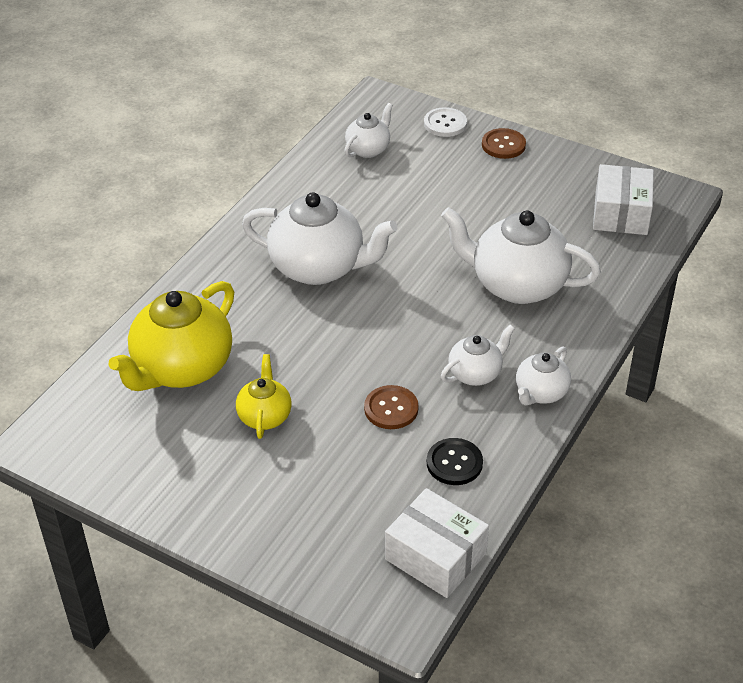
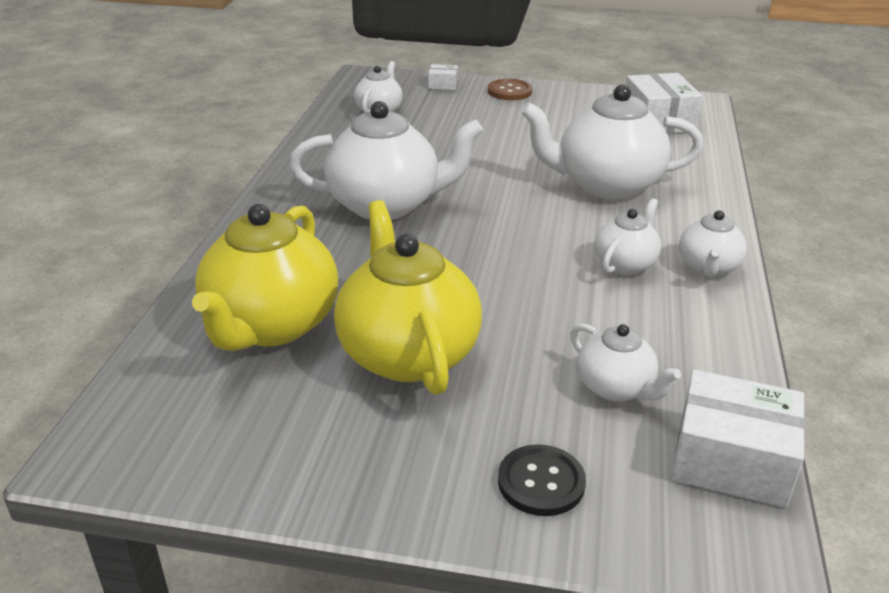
camera: 20 degrees left, 10 degrees down
yellow teapot [236,354,292,439] -> yellow teapot [334,200,482,395], size x1.91
brown button [364,385,419,429] -> none
white button [424,107,467,137] -> white box [428,64,458,90]
black button [427,438,483,485] -> black button moved to [498,444,586,516]
none -> white teapot [570,324,681,402]

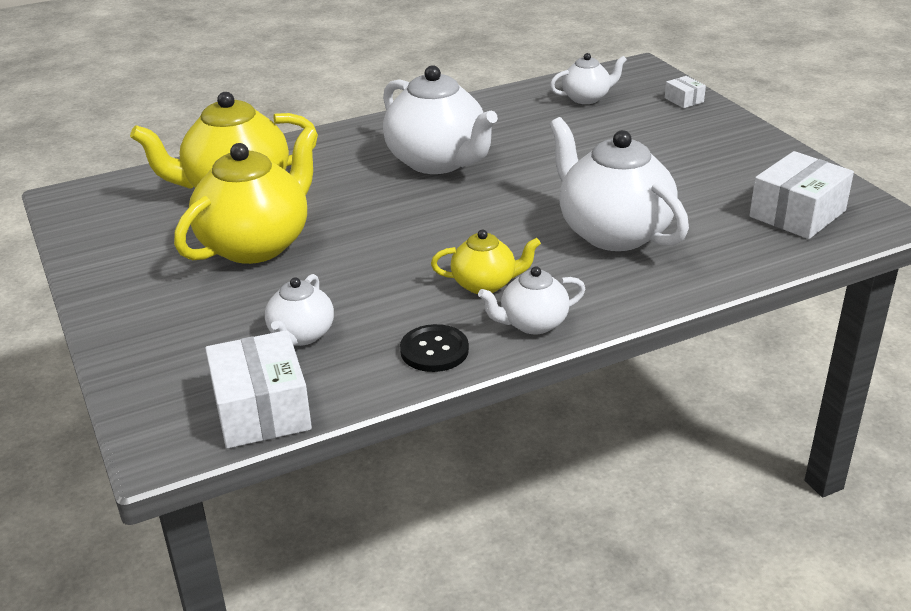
camera: 55 degrees right, 0 degrees up
brown button [488,79,533,100] -> none
black button [498,444,586,516] -> black button moved to [400,324,469,372]
white teapot [595,198,661,275] -> yellow teapot [431,230,541,294]

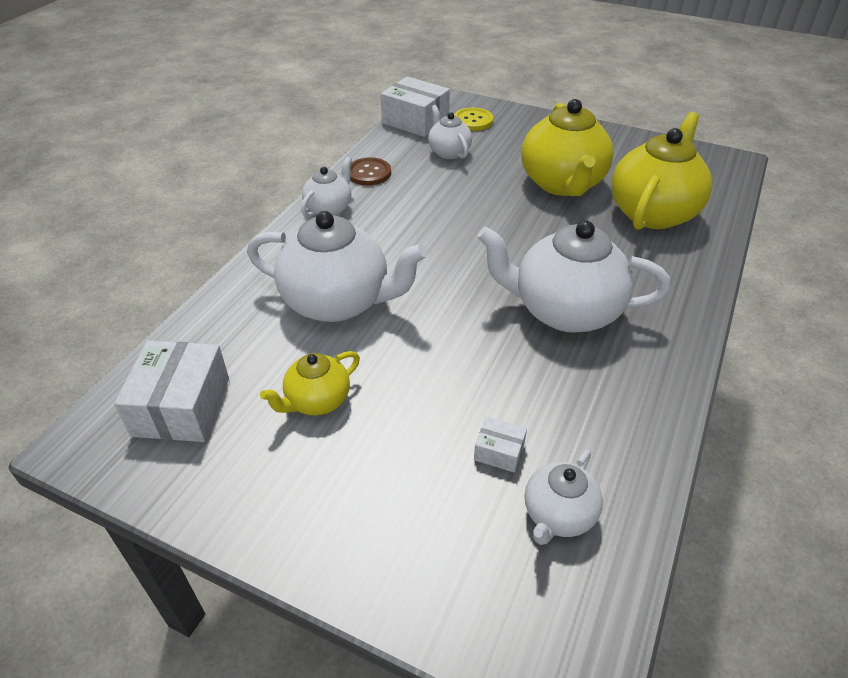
camera: 140 degrees right, 10 degrees up
black button [400,324,469,372] -> brown button [350,157,391,185]
yellow teapot [431,230,541,294] -> yellow teapot moved to [260,351,360,416]
white box [665,76,706,108] -> white box moved to [474,416,527,473]
none -> yellow button [454,107,493,131]

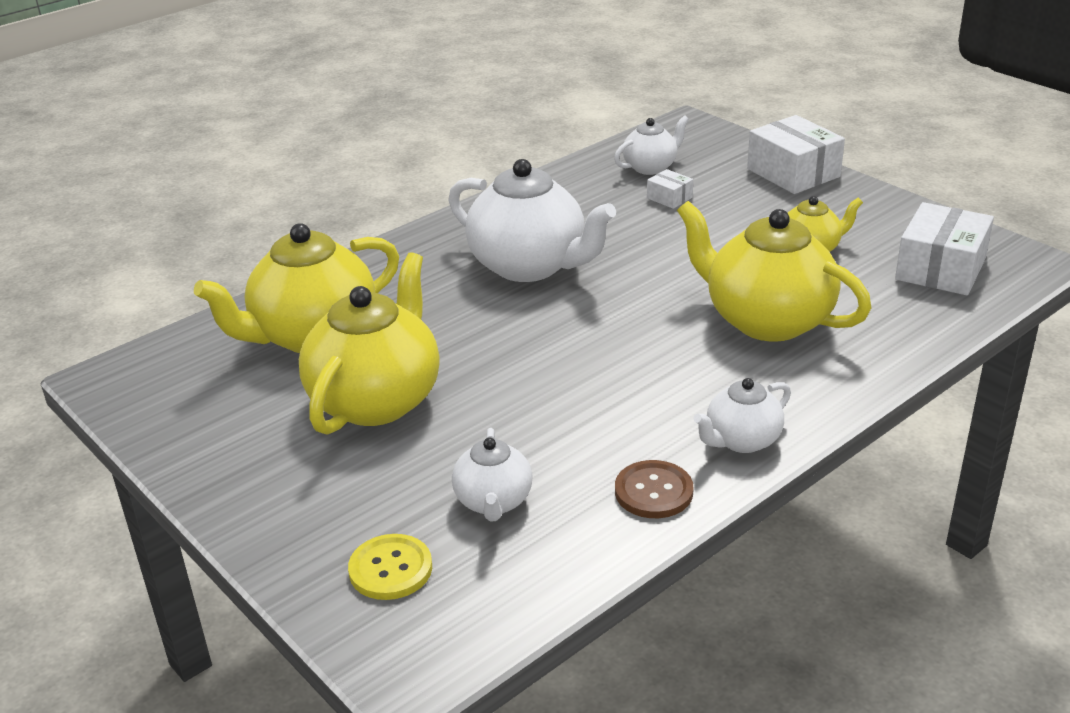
camera: 155 degrees left, 10 degrees down
white teapot [247,211,427,322] -> yellow teapot [677,201,872,342]
white box [381,76,450,137] -> white box moved to [747,115,845,194]

